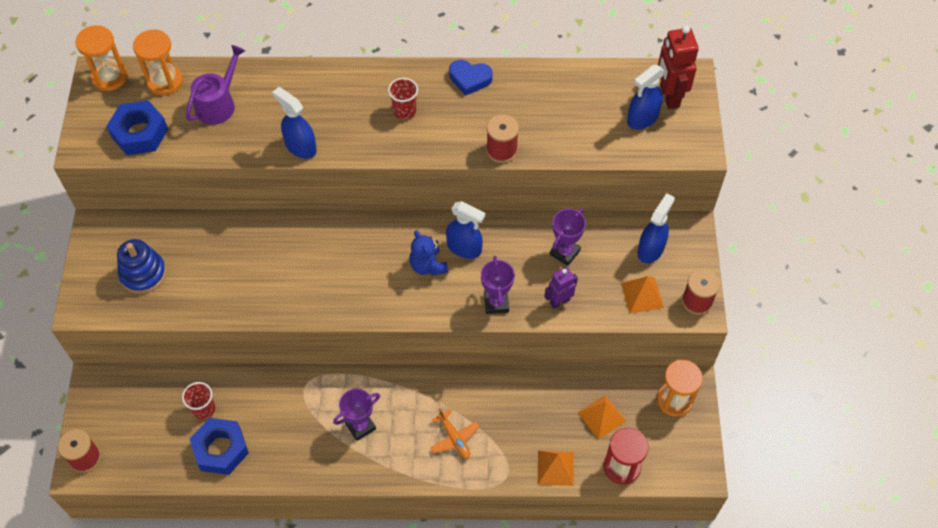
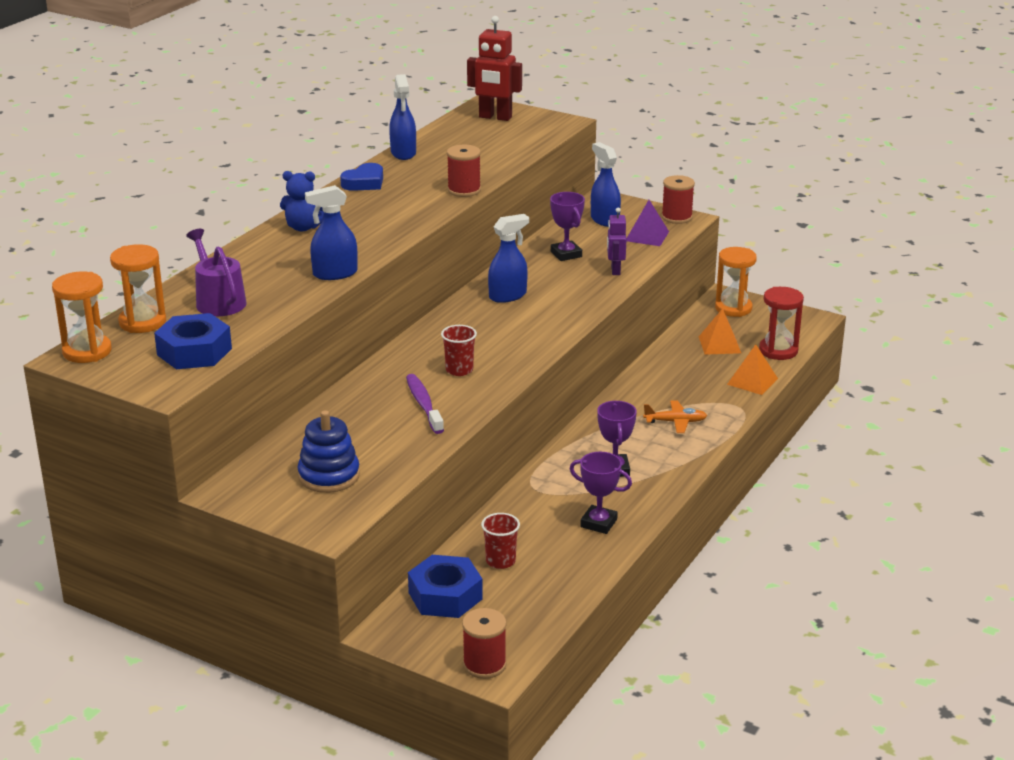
camera: 60 degrees left, 30 degrees down
blue nut [190,418,249,475] -> blue nut moved to [408,555,483,618]
red cup [388,78,418,120] -> red cup moved to [441,325,477,376]
blue teddy bear [409,230,448,276] -> blue teddy bear moved to [280,171,323,231]
purple trophy [481,256,515,314] -> purple trophy moved to [570,452,632,534]
orange pyramid [621,276,664,314] -> purple pyramid [626,200,669,246]
blue spray bottle [627,65,665,130] -> blue spray bottle moved to [389,74,416,160]
none -> purple toothbrush [406,374,444,434]

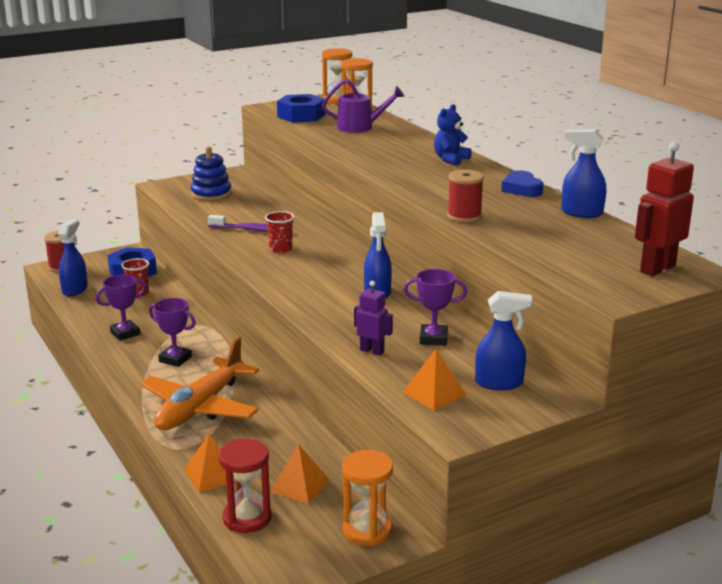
camera: 120 degrees right, 5 degrees down
blue spray bottle [305,185,358,280] -> blue spray bottle moved to [58,219,88,296]
purple pyramid [626,200,669,246] -> orange pyramid [403,349,467,410]
orange plane [643,400,707,433] -> orange plane [141,337,259,430], size x2.21
red spool [661,175,695,224] -> none

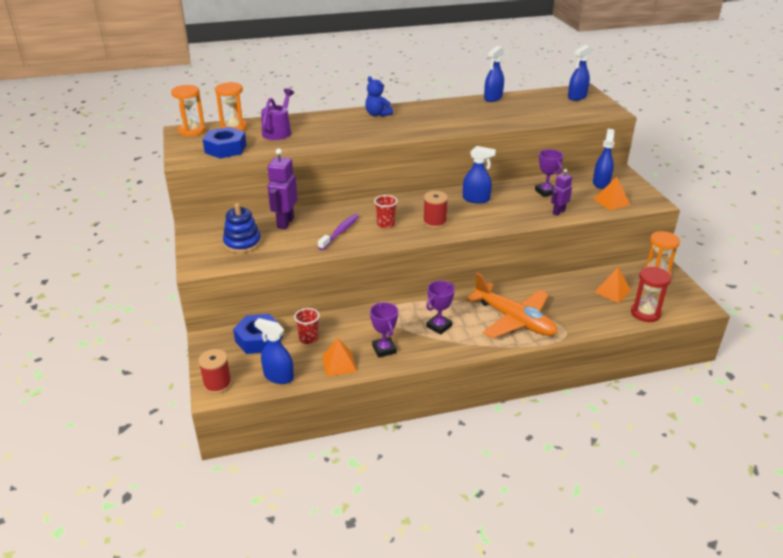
camera: 75 degrees left, 10 degrees up
orange pyramid [184,433,236,492] -> orange pyramid moved to [322,338,357,376]
purple trophy [404,269,467,346] -> purple trophy turned 45 degrees counterclockwise [535,149,563,197]
red spool [447,170,484,223] -> red spool moved to [423,191,448,228]
blue heart [501,170,544,197] -> none
red robot [635,141,694,276] -> blue spray bottle [568,45,592,101]
none -> purple robot [267,148,298,229]

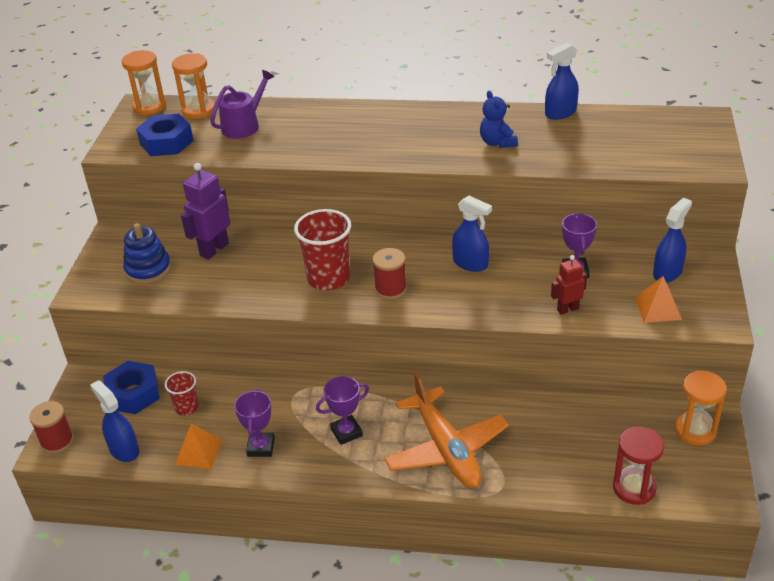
camera: 25 degrees right, 5 degrees up
purple toothbrush [318,214,359,250] -> none
blue teddy bear [365,76,393,117] -> blue teddy bear moved to [480,91,518,148]
red cup [374,195,397,228] -> red cup [294,209,351,291], size x1.83
purple robot [551,169,572,216] -> red robot [551,255,587,315]
blue spray bottle [568,45,592,101] -> none
orange pyramid [594,267,631,303] -> none

